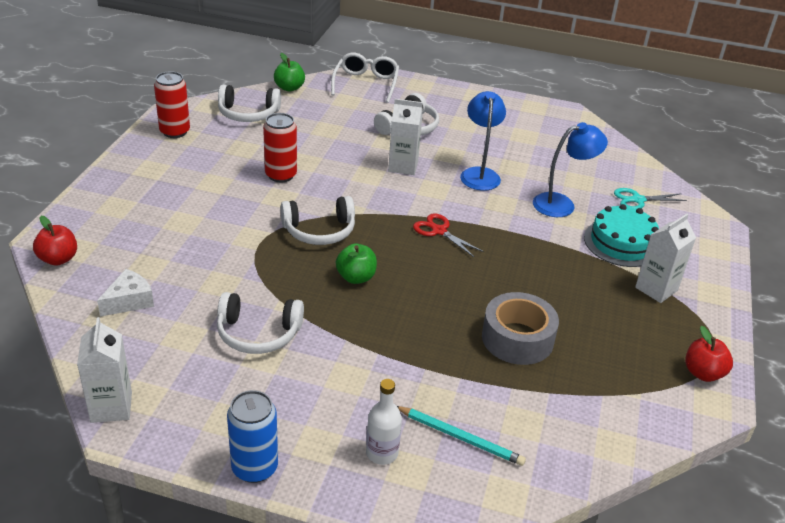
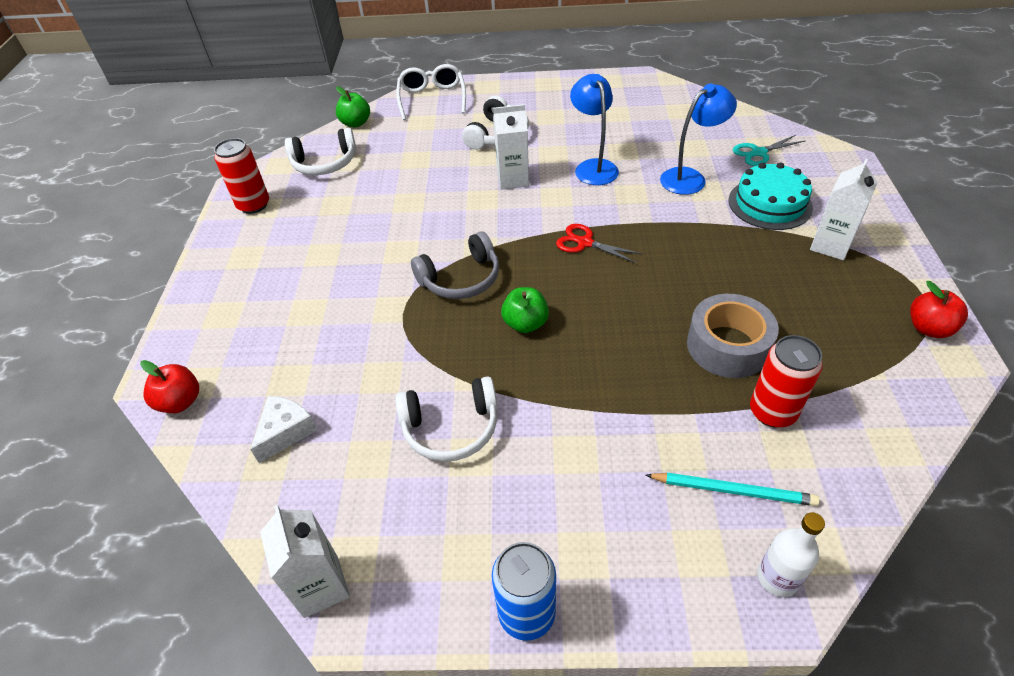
camera: 10 degrees left, 10 degrees up
red can [263,113,297,182] -> red can moved to [750,335,823,428]
white headphones [281,196,355,245] -> grey headphones [411,232,499,299]
white bottle [366,379,402,465] -> white bottle moved to [757,512,825,597]

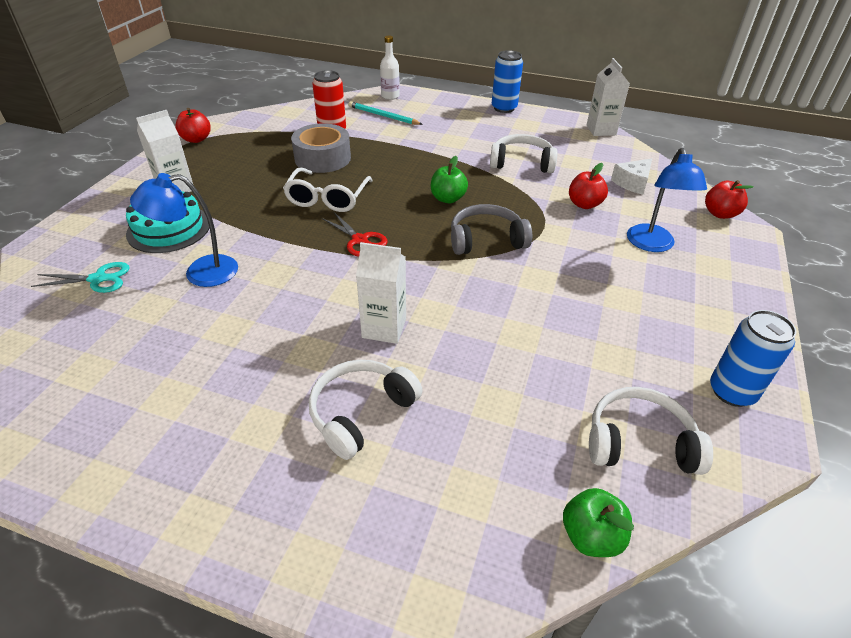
camera: 165 degrees left, 5 degrees down
red can [214,138,269,214] -> blue can [710,310,797,407]
white glasses [396,64,466,120] -> white glasses moved to [283,167,373,212]
blue lamp [570,74,619,185] -> blue lamp moved to [627,148,707,252]
none -> red apple [569,163,608,209]

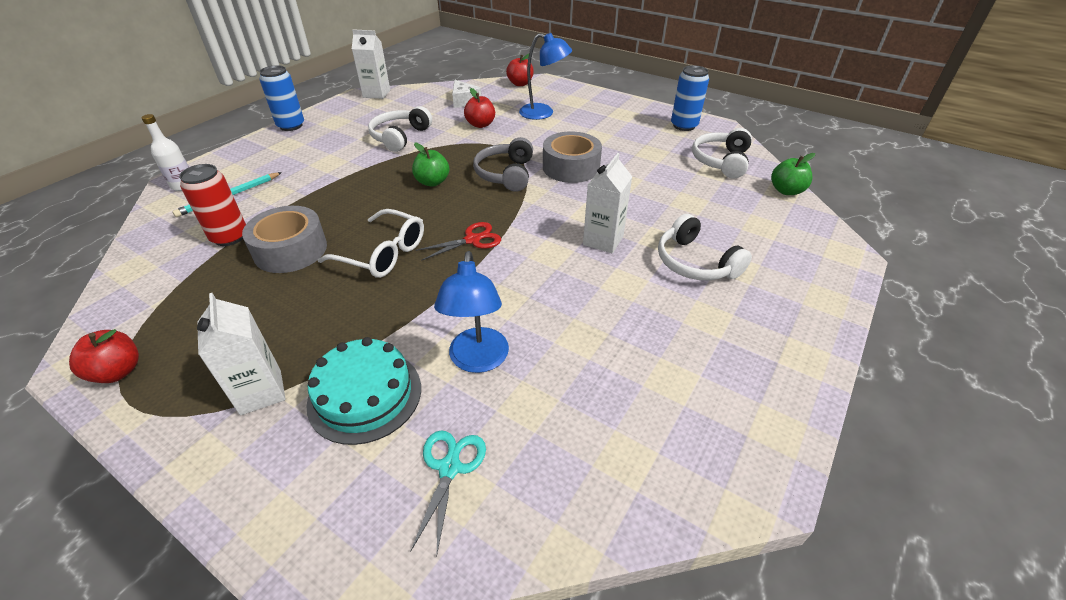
camera: 75 degrees left, 0 degrees up
none -> grey tape [543,132,602,183]

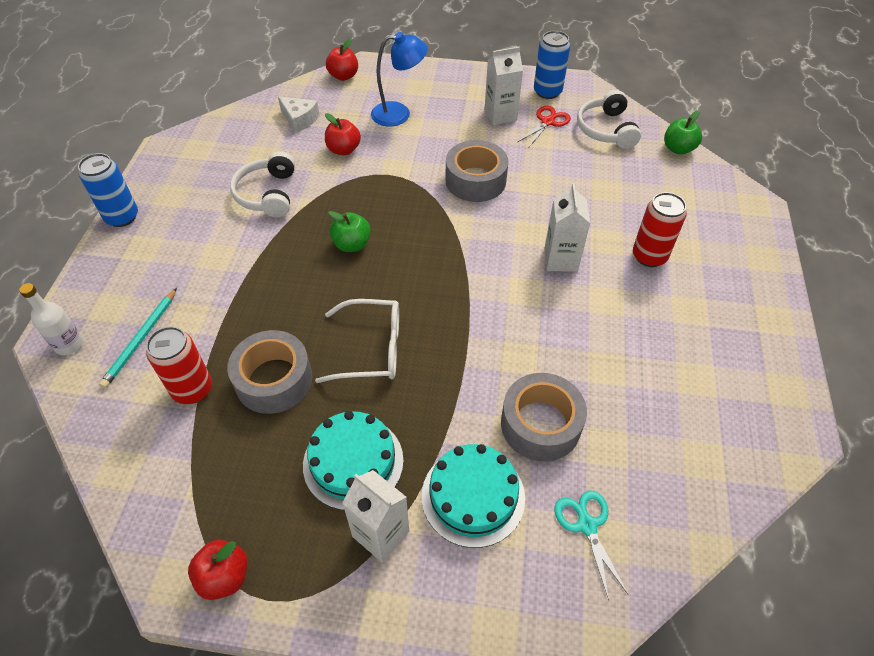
camera: 25 degrees left, 10 degrees up
white carton [352,29,390,99] -> white carton moved to [484,46,523,125]
red scissors [416,222,501,261] -> red scissors moved to [518,106,571,147]
blue lamp [434,251,509,373] -> grey tape [501,373,587,461]
grey headphones [473,137,533,192] -> none
white headphones [658,214,752,280] -> red can [633,192,687,267]
none -> turquoise cake [303,411,404,510]

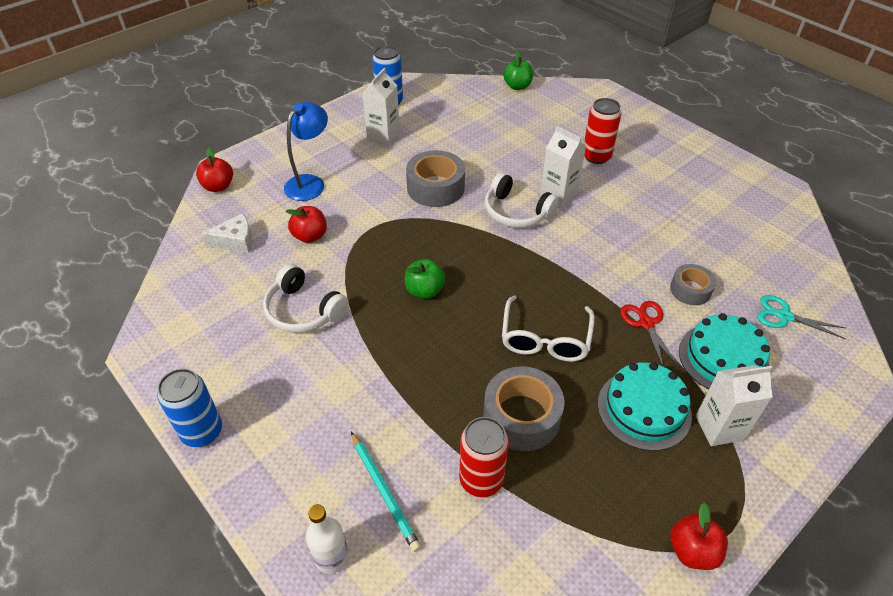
camera: 50 degrees left, 5 degrees down
white glasses [315,299,399,383] -> white glasses turned 150 degrees clockwise [502,296,595,362]
grey tape [501,373,587,461] -> grey tape [670,264,716,305], size x0.60
red scissors [518,106,571,147] -> red scissors moved to [620,301,679,367]
white headphones [577,90,641,149] -> white headphones moved to [485,173,559,228]

